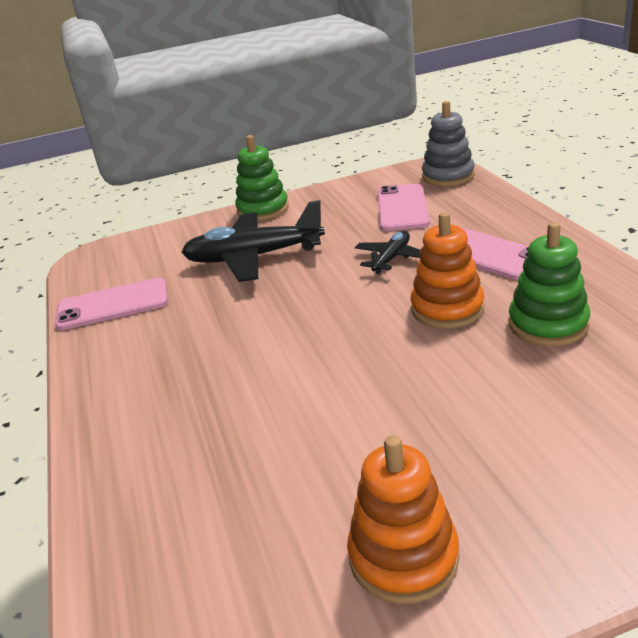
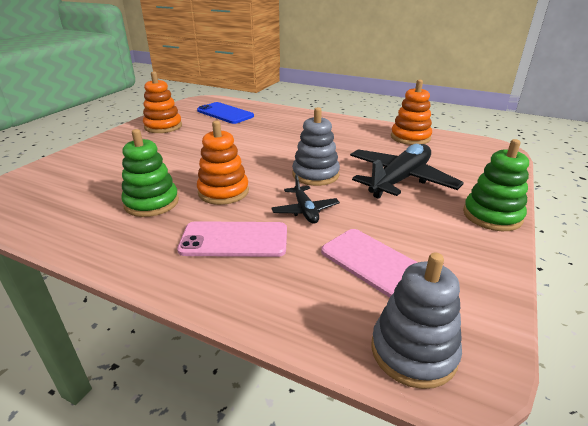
camera: 130 degrees right, 0 degrees up
pink phone [55,278,168,330] -> orange stacking toy [391,79,432,145]
none -> blue phone [197,102,254,124]
none -> grey stacking toy [292,107,340,186]

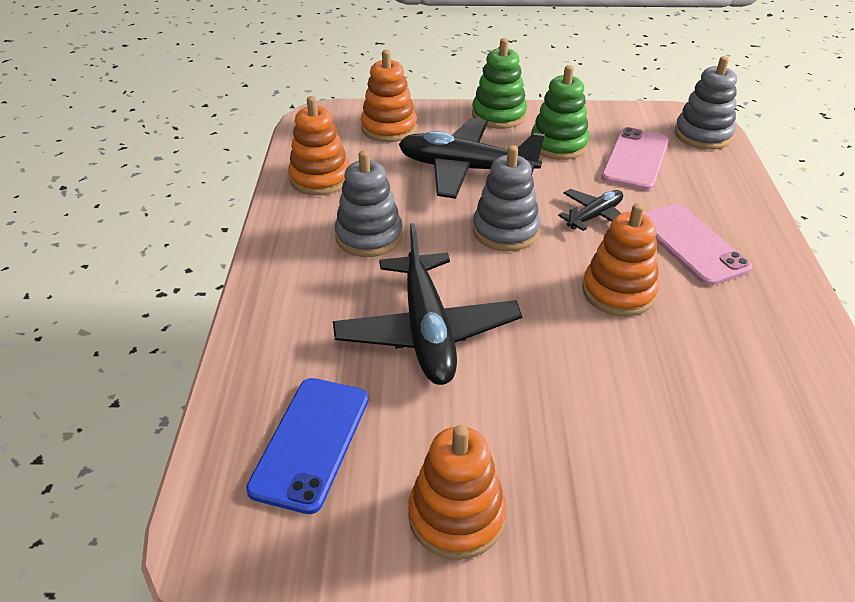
camera: 115 degrees left, 10 degrees up
green stacking toy [121,129,179,217] -> green stacking toy moved to [531,65,589,160]
none -> black plane [333,223,522,385]
none -> grey stacking toy [335,150,403,257]
none -> orange stacking toy [361,50,417,142]

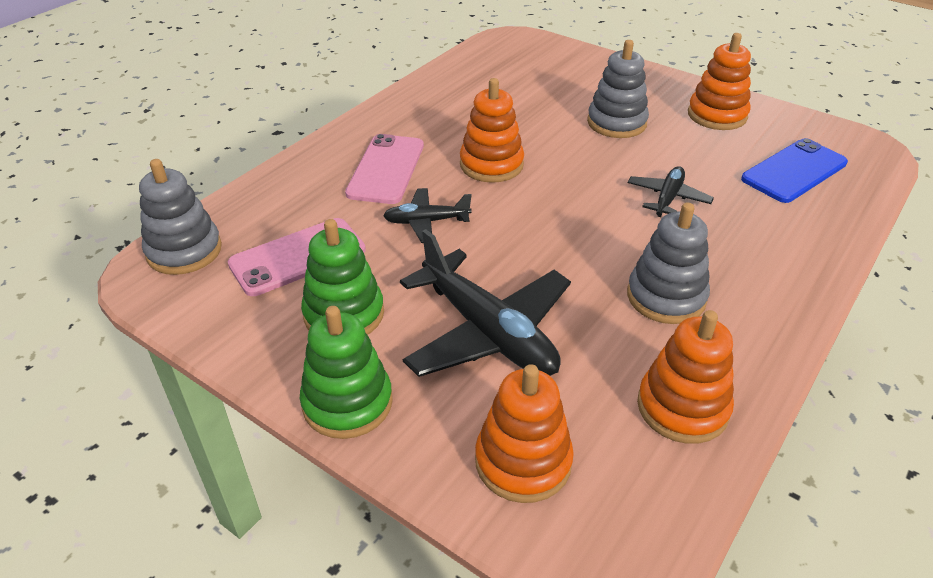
camera: 145 degrees left, 0 degrees up
black plane [333,223,522,385] -> black plane [628,166,714,217], size x0.52
grey stacking toy [473,145,540,251] -> grey stacking toy moved to [587,40,649,138]

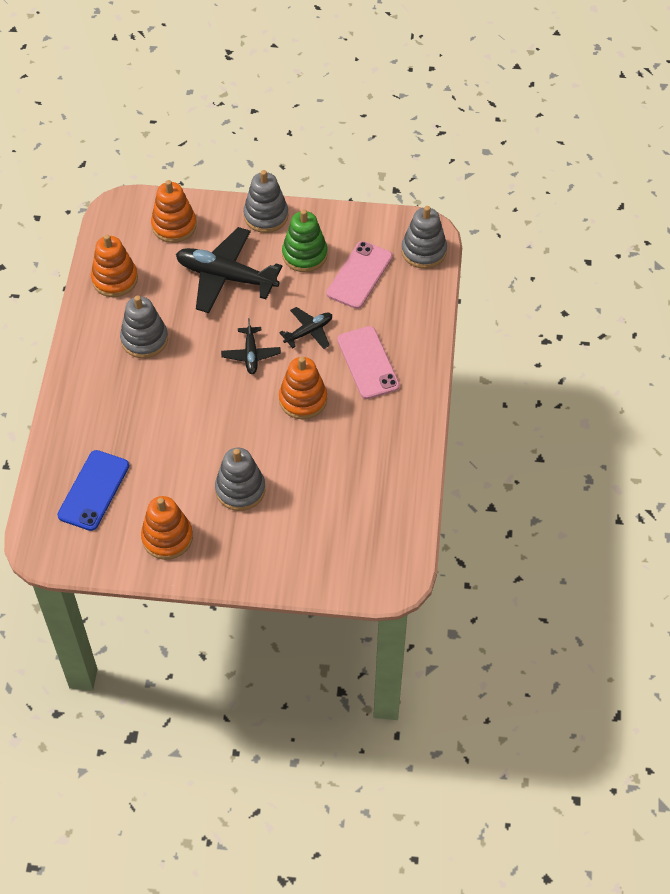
camera: 150 degrees right, 15 degrees up
green stacking toy [300,306,393,439] -> grey stacking toy [243,170,288,233]
black plane [628,166,714,217] -> black plane moved to [221,318,281,374]

